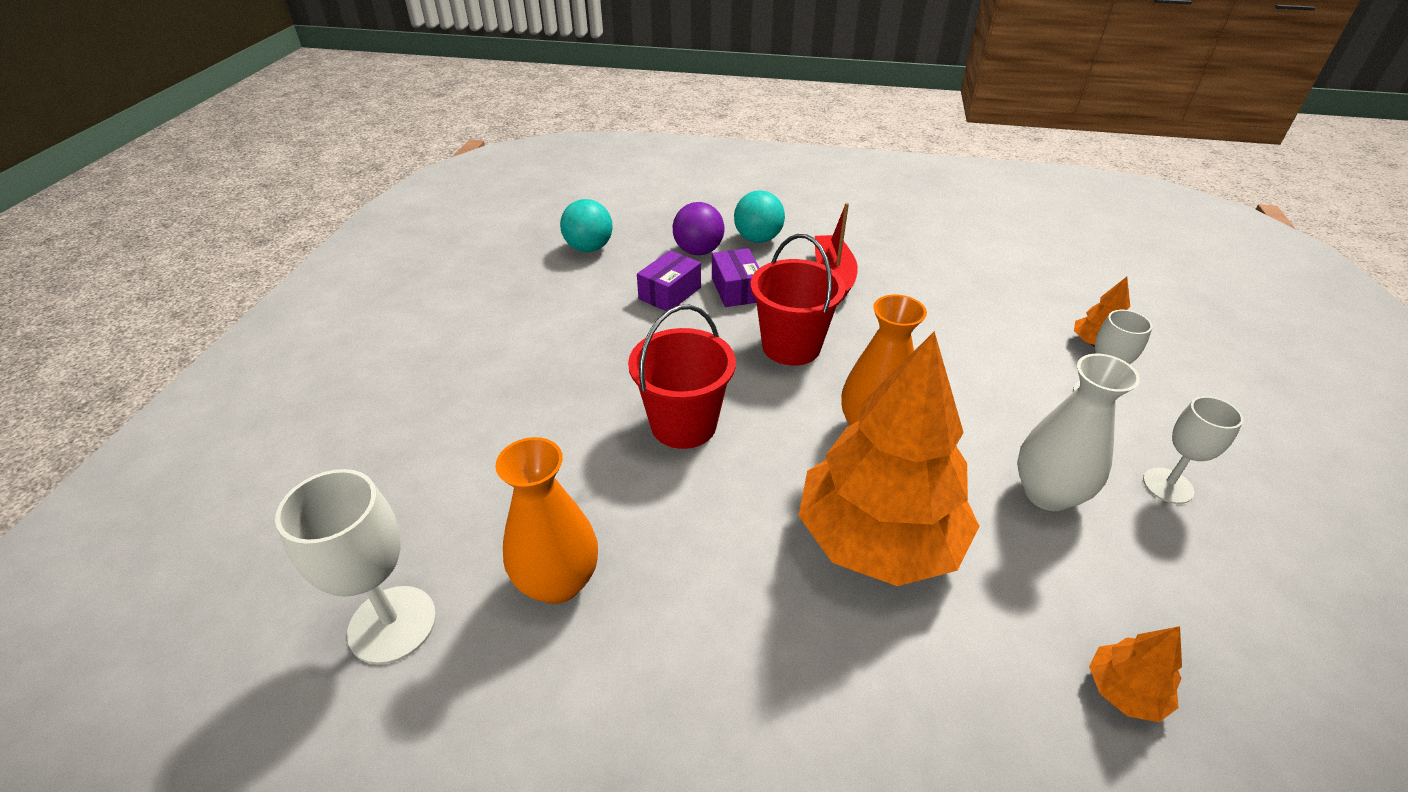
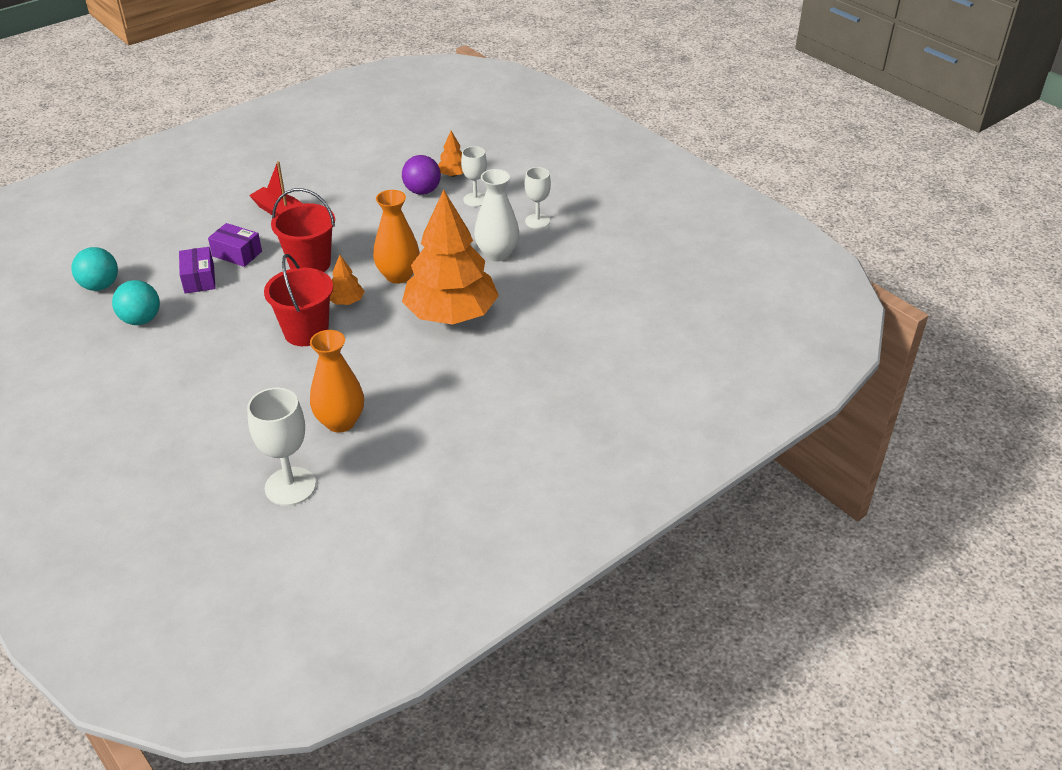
camera: 50 degrees left, 0 degrees up
purple ball [673,202,724,255] -> purple ball moved to [402,155,441,195]
turquoise ball [734,190,785,243] -> turquoise ball moved to [112,280,160,325]
orange tree [1089,626,1182,722] -> orange tree moved to [330,255,365,305]

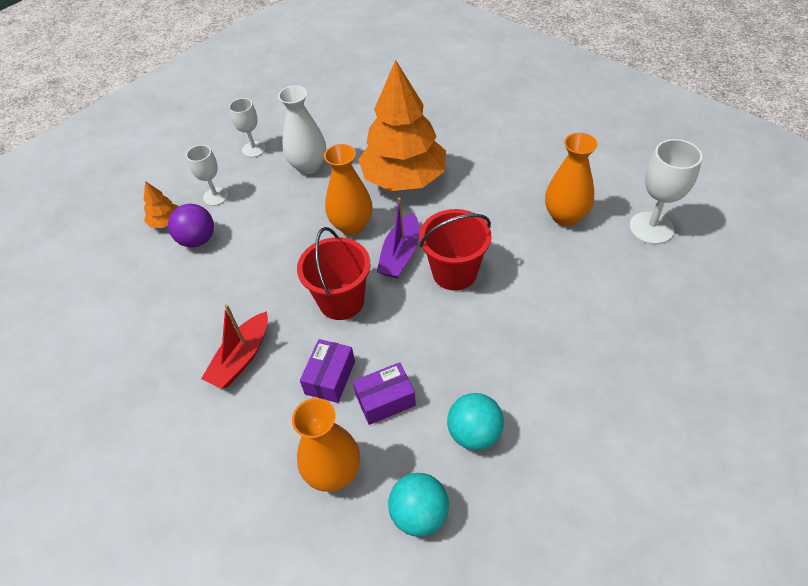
camera: 95 degrees left, 10 degrees up
orange tree [330,255,365,305] -> purple boat [377,198,419,279]
none -> orange vase [292,398,360,492]

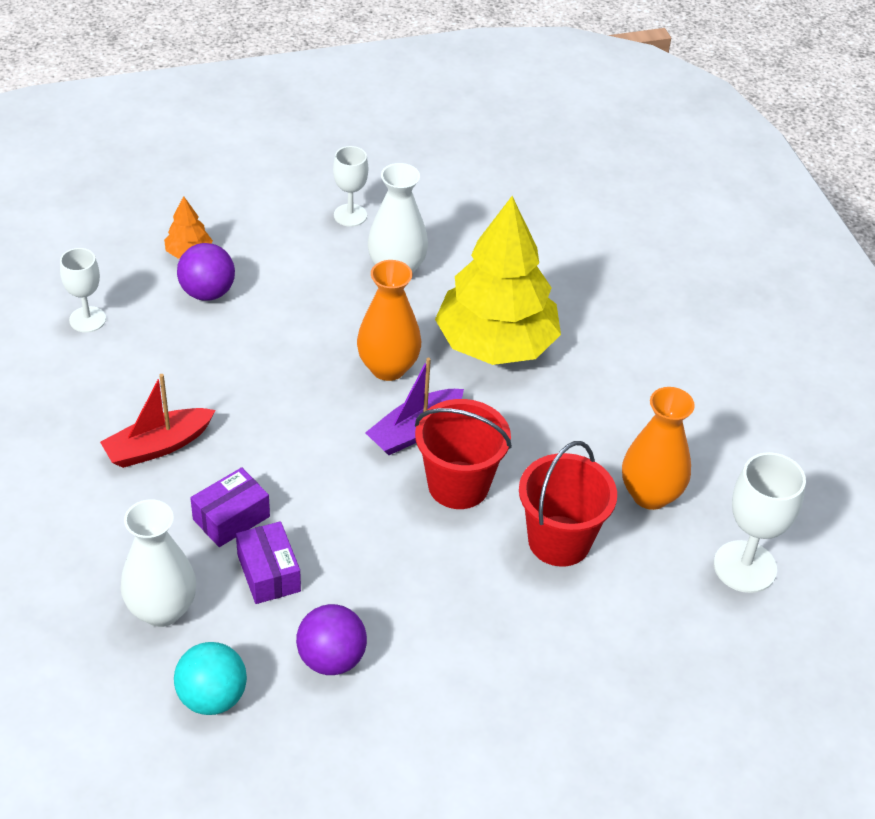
camera: 25 degrees right, 5 degrees down
white goblet [186,145,228,206] -> white goblet moved to [60,248,106,333]
orange vase [292,398,360,492] -> white vase [121,499,196,627]
red bucket [297,227,370,320] -> red bucket moved to [519,441,617,567]
purple box [353,362,416,425] -> purple box turned 60 degrees clockwise [236,521,301,604]
orange tree [358,60,446,191] -> yellow tree [435,196,561,365]
turquoise ball [447,393,504,450] -> purple ball [296,604,367,675]

